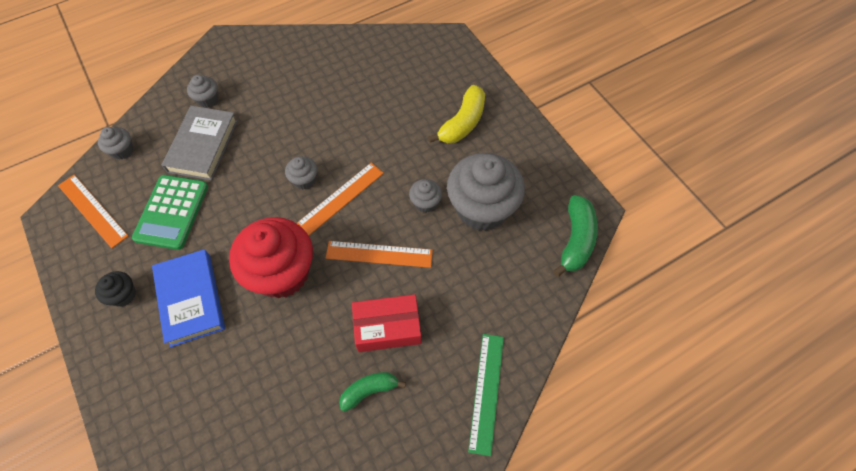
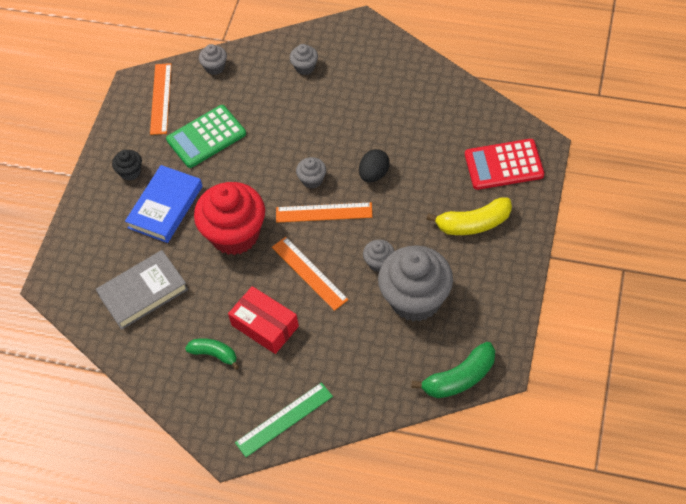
camera: 50 degrees right, 5 degrees down
grey book [162,106,238,181] -> grey book moved to [96,250,188,330]
none -> black egg [359,149,390,182]
none -> red calculator [465,139,544,190]

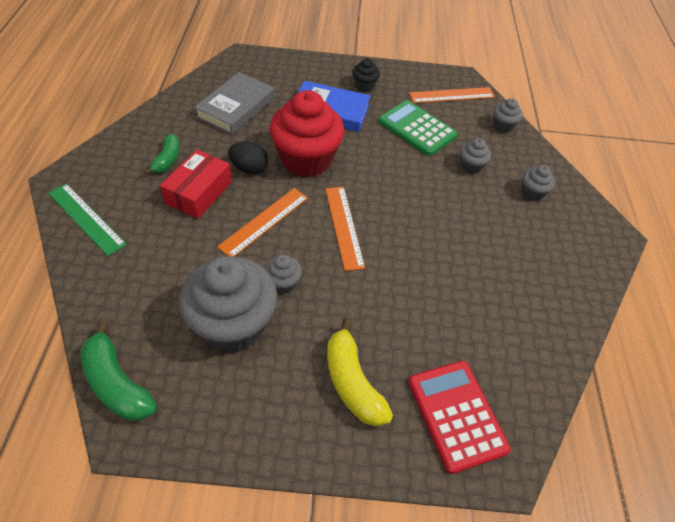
camera: 70 degrees right, 5 degrees down
grey book [96,250,188,330] -> grey book turned 75 degrees clockwise [194,72,274,135]
grey cupcake [296,157,326,189] -> grey cupcake moved to [460,138,491,174]
black egg [359,149,390,182] -> black egg moved to [228,142,268,174]

